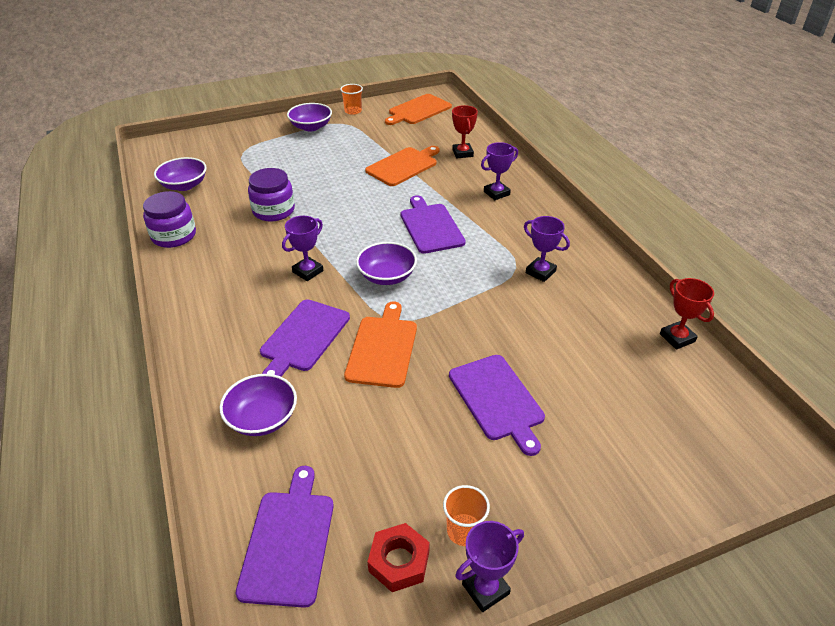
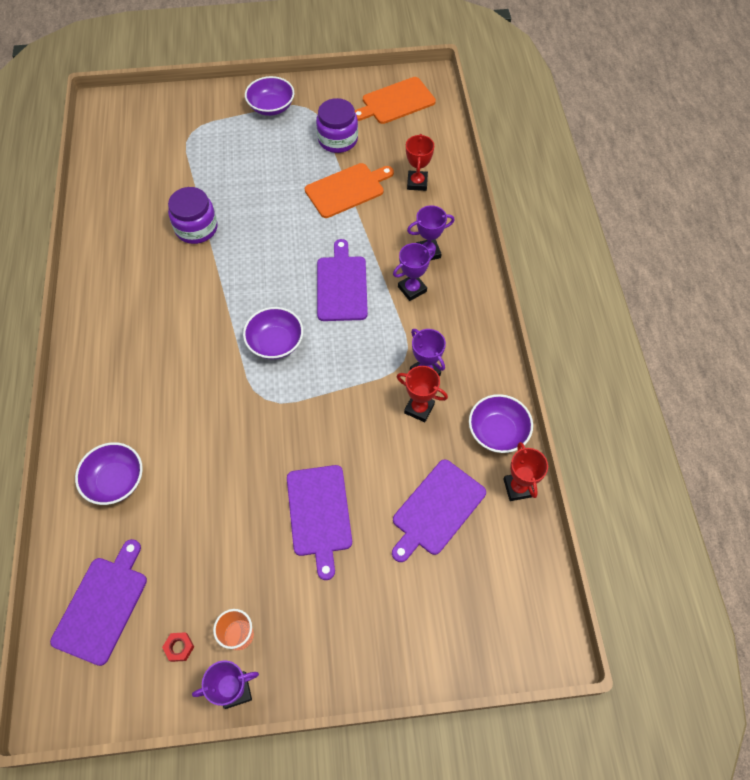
camera: 15 degrees right, 20 degrees up
purple jar [143,191,196,248] -> purple jar moved to [316,98,358,153]
purple bowl [154,157,207,191] -> purple bowl moved to [469,394,533,453]
purple cutting board [260,299,350,377] -> purple cutting board moved to [392,459,486,562]
purple trophy [282,216,324,281] -> purple trophy moved to [393,243,435,301]
orange cup [340,84,363,115] -> none
orange cutting board [344,302,417,388] -> none
red nut [368,523,429,592] -> red nut [162,632,194,662], size x0.58
none -> red trophy [397,366,448,422]

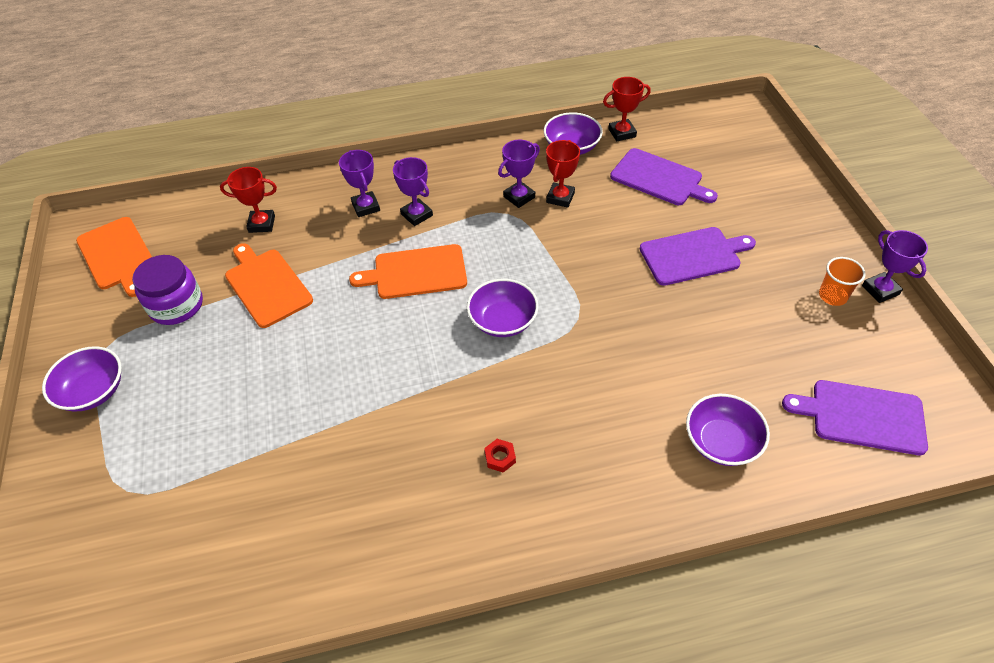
camera: 95 degrees left, 10 degrees down
red nut [162,632,194,662] -> red nut moved to [484,439,516,472]
purple jar [168,187,218,244] -> none
purple cutting board [317,239,368,321] -> orange cutting board [349,244,467,299]

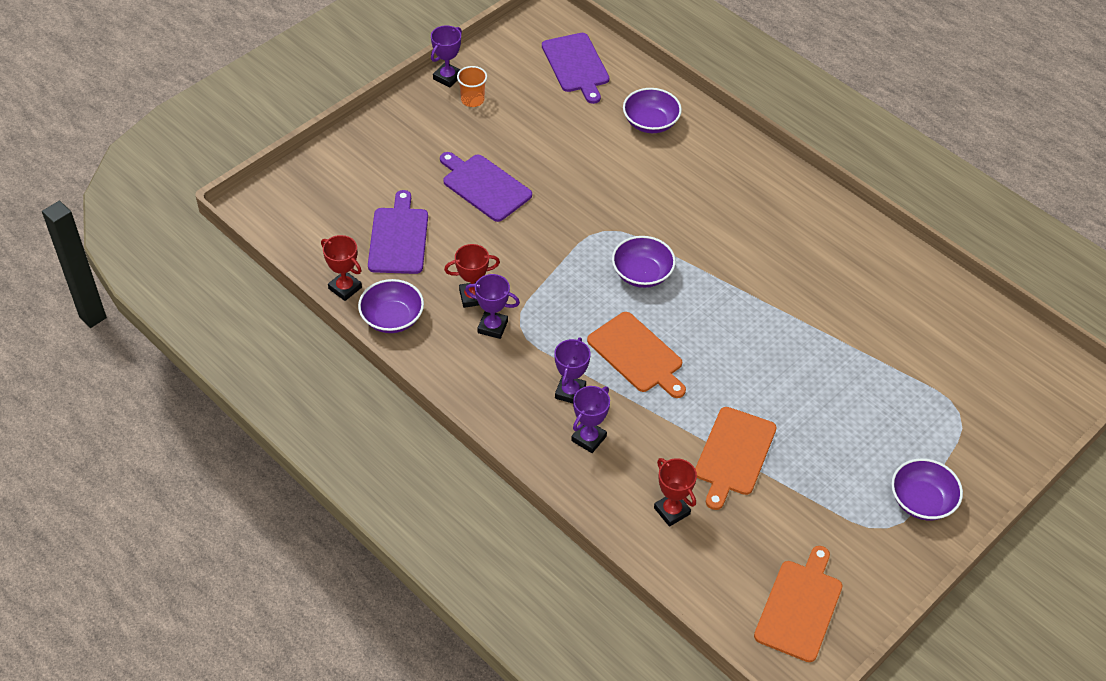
camera: 125 degrees left, 0 degrees up
purple jar [132,255,203,325] -> none
red nut [484,439,516,472] -> none

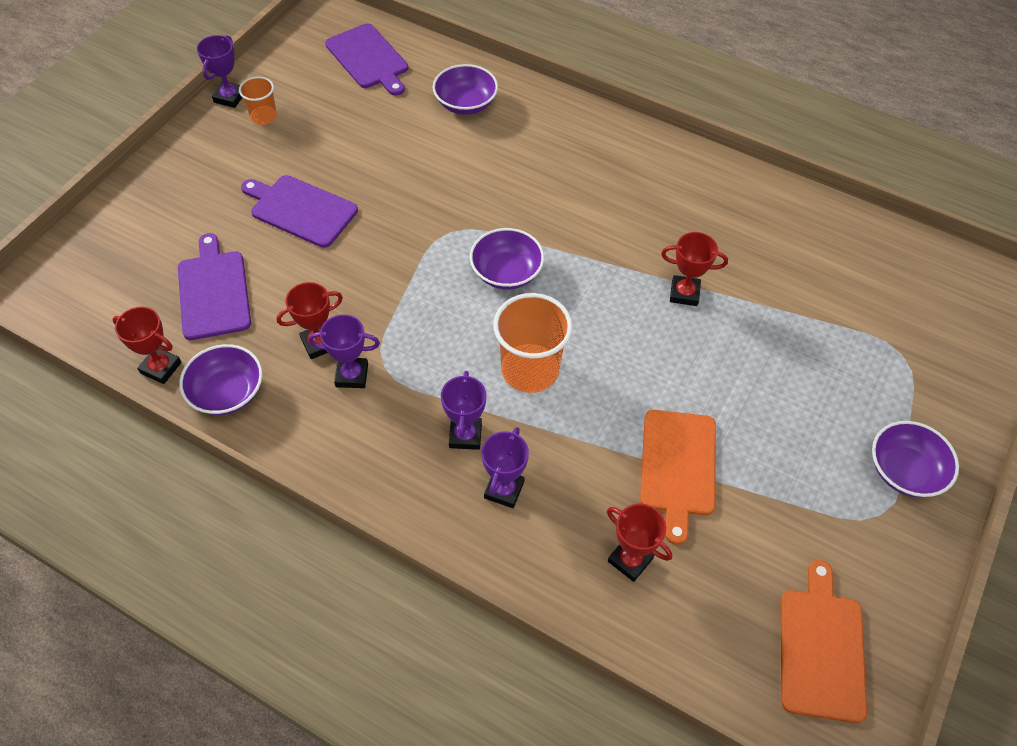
camera: 15 degrees left, 5 degrees up
orange cutting board [587,312,686,398] -> orange cup [493,293,573,393]
none -> red trophy [661,232,728,306]

